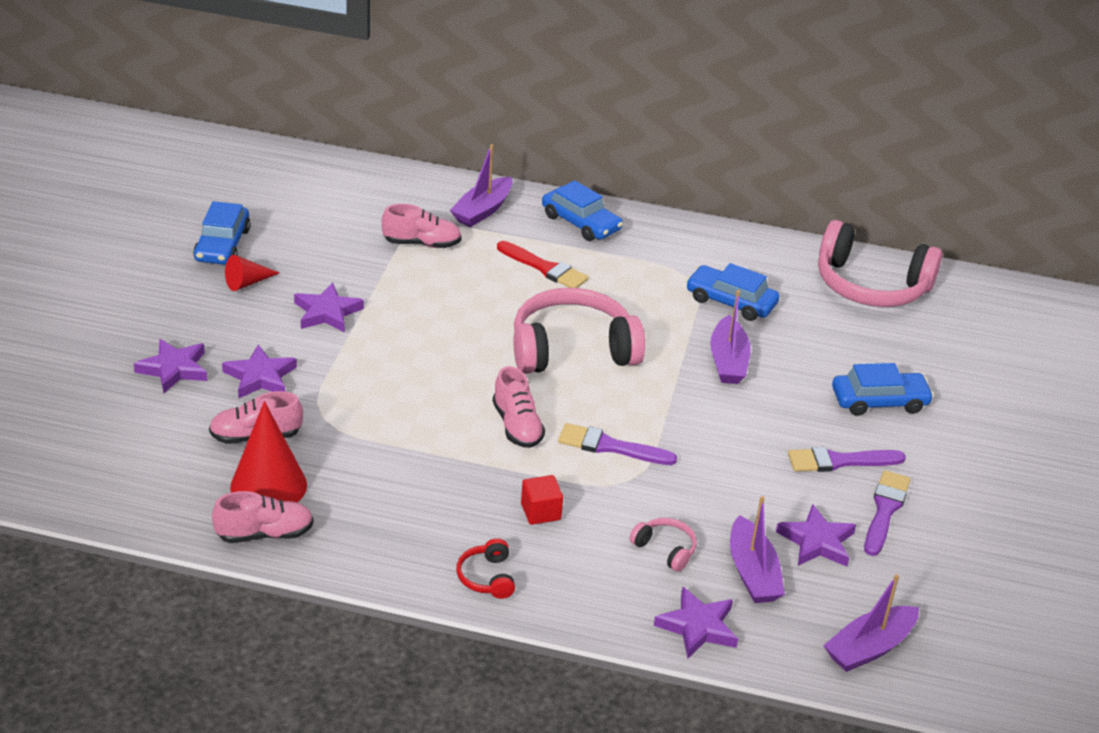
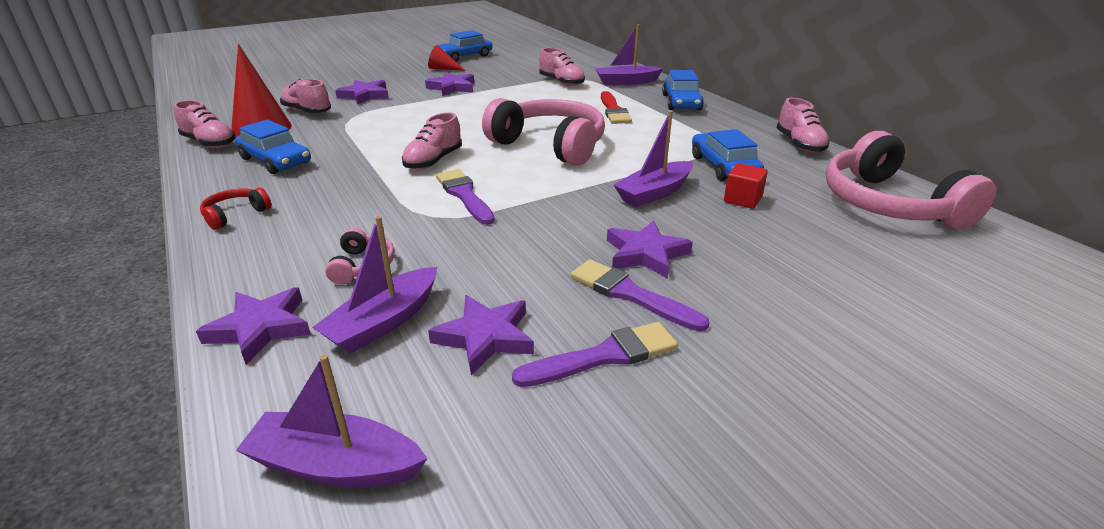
camera: 50 degrees right, 5 degrees down
purple star [134,339,207,393] -> purple star moved to [607,221,693,279]
red cube [521,475,563,525] -> red cube moved to [724,163,768,209]
blue car [832,363,934,416] -> blue car moved to [235,119,311,174]
none -> pink shoe [776,98,830,153]

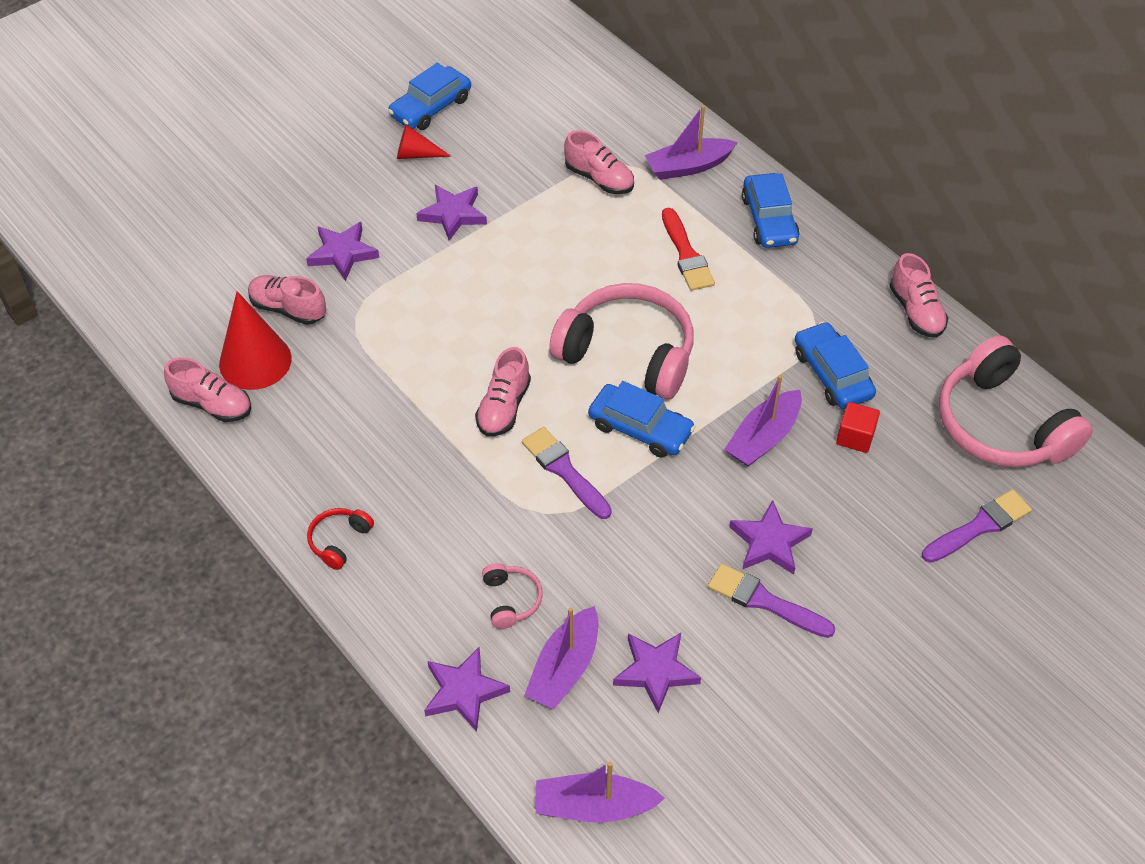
camera: 10 degrees left, 20 degrees up
blue car [235,119,311,174] -> blue car moved to [588,381,695,458]
purple brush [512,322,678,387] -> purple brush moved to [922,489,1032,563]

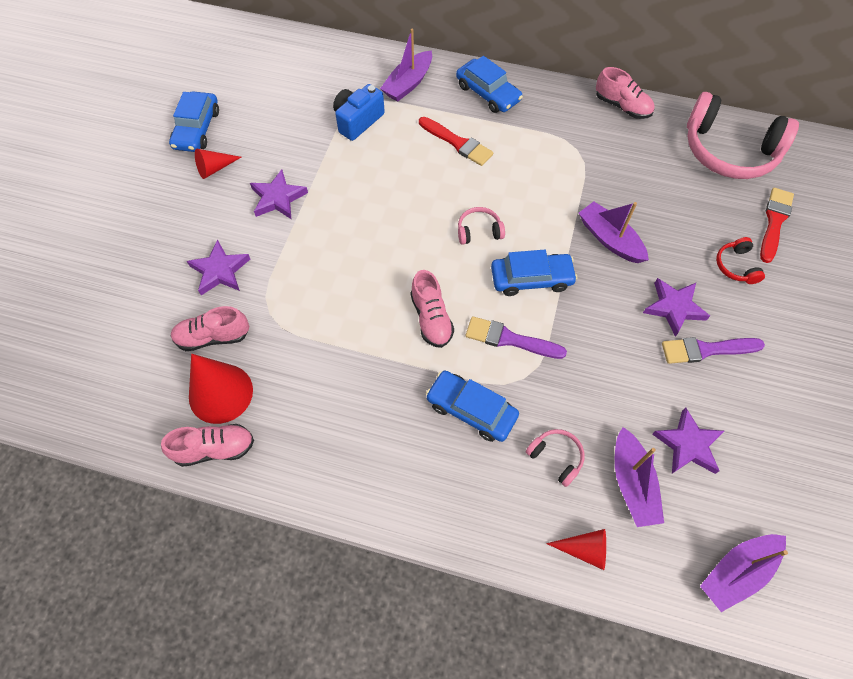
camera: 35 degrees left, 10 degrees up
red headphones [307,508,374,570] -> red headphones moved to [716,237,765,284]
purple star [424,647,510,732] -> red cone [546,529,606,570]
pink headphones [549,283,694,400] -> pink headphones [458,207,505,245], size x0.43
pink shoe [564,130,634,194] -> blue camera [333,84,385,141]
purple boat [724,375,802,467] -> purple boat turned 135 degrees clockwise [579,202,649,263]
blue car [795,322,876,409] -> blue car moved to [426,371,519,442]
red cube [836,402,880,453] -> none
purple brush [922,489,1032,563] -> red brush [760,188,794,263]

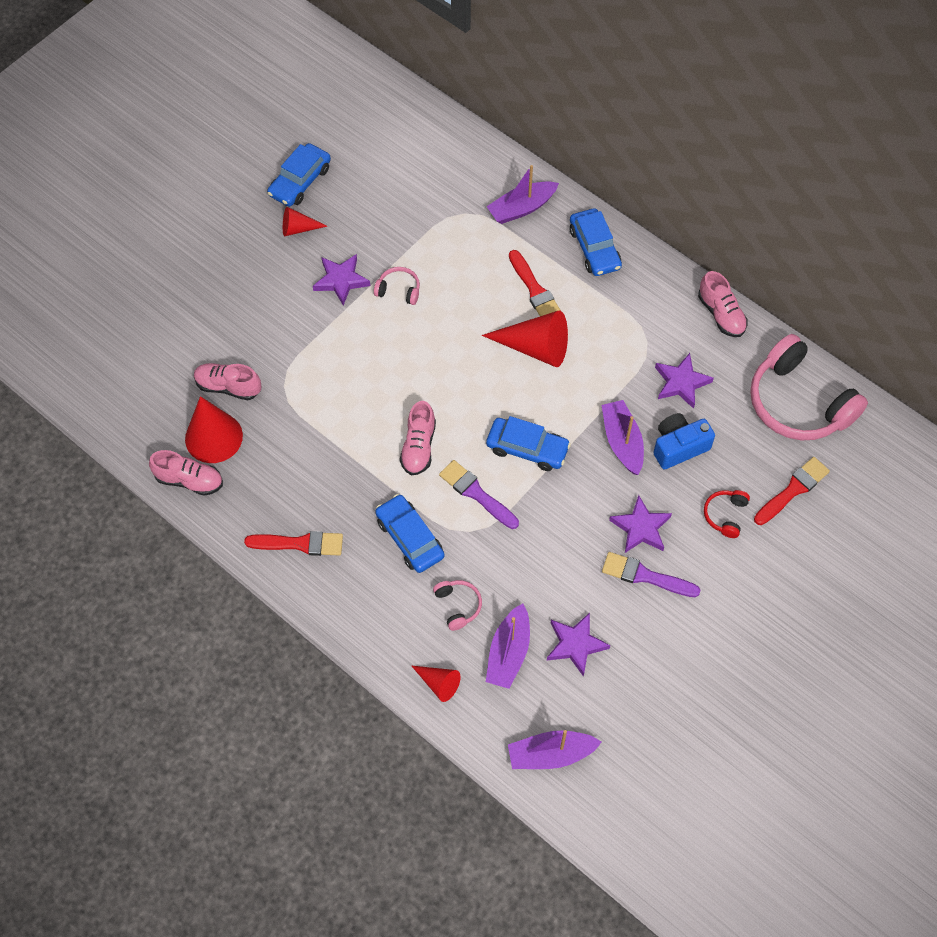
camera: 25 degrees right, 0 degrees up
purple star [187,239,250,295] -> purple star moved to [655,353,714,409]
blue camera [333,84,385,141] -> blue camera moved to [653,413,715,469]
pink headphones [458,207,505,245] -> pink headphones moved to [374,267,420,305]
none -> red brush [244,531,343,556]
none -> red cone [482,311,568,367]

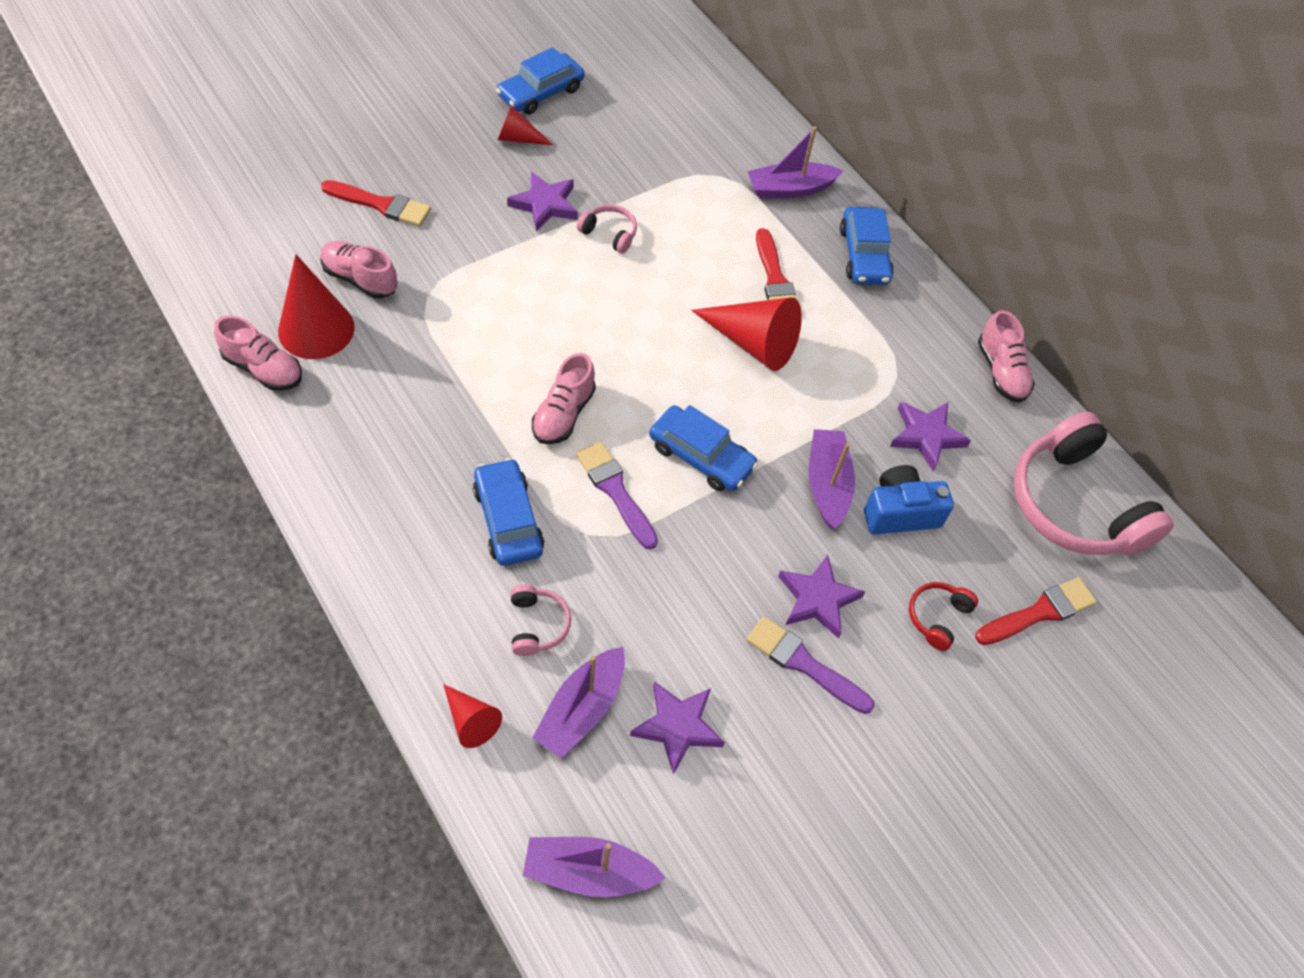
camera: 10 degrees right, 5 degrees down
red brush [244,531,343,556] -> red brush moved to [321,180,431,227]

